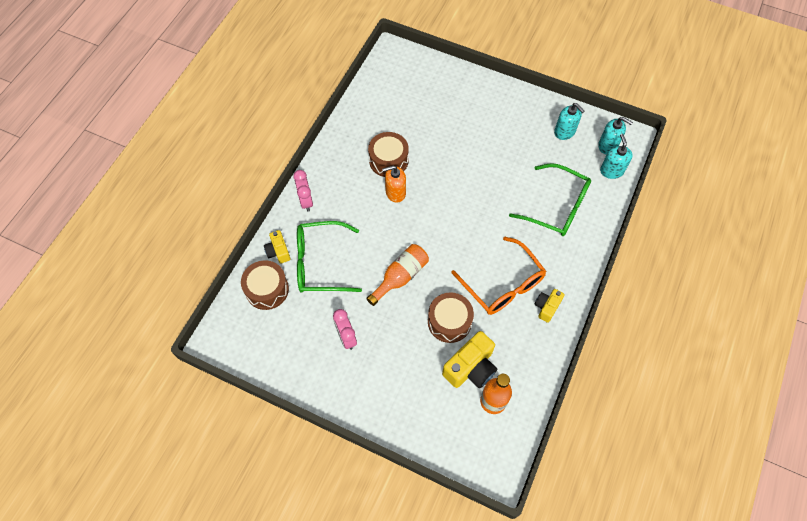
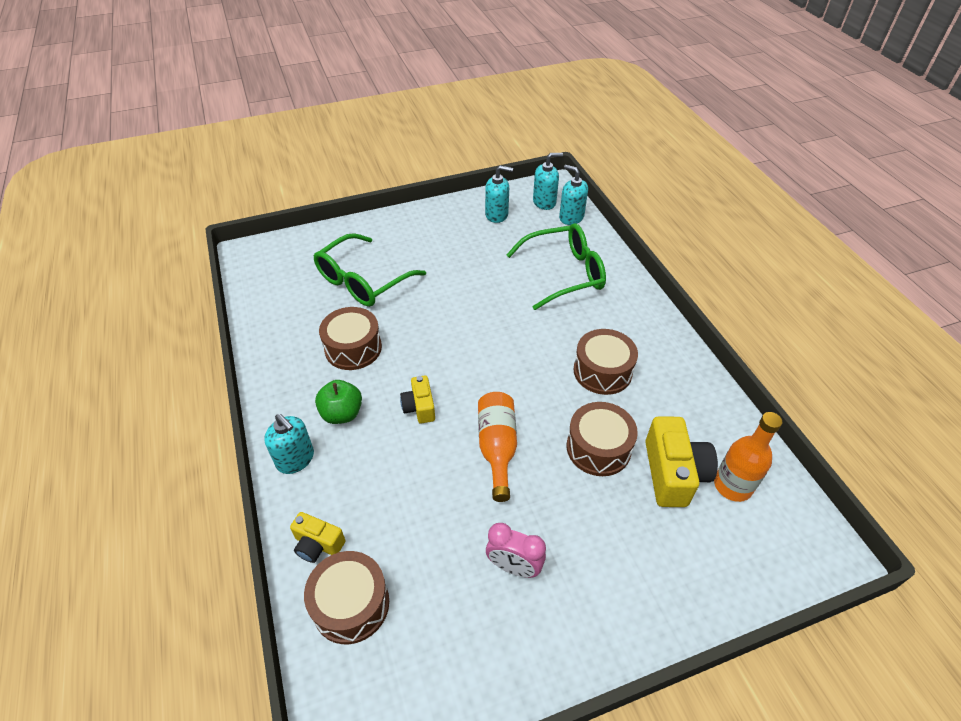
camera: 45 degrees left, 15 degrees down
pink clock [293,170,313,212] -> turquoise soap dispenser [264,414,314,474]
green glasses [297,221,362,293] -> green glasses moved to [314,233,426,307]
orange soap dispenser [382,165,406,203] -> none
orange glasses [451,236,546,315] -> brown drum [574,329,638,395]
yellow camera [534,289,565,323] -> yellow camera moved to [400,376,435,424]
none -> green apple [315,380,362,424]

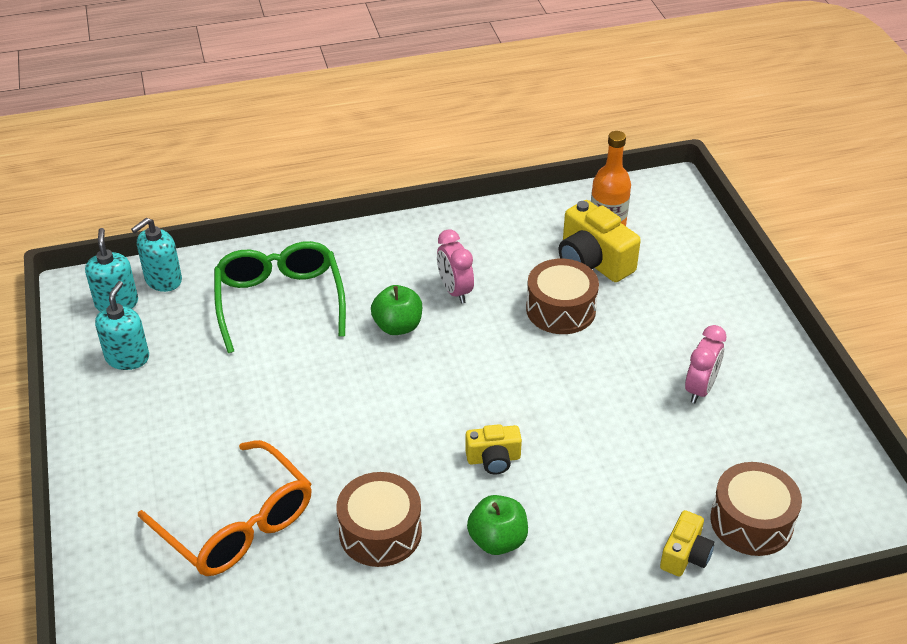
camera: 85 degrees left, 5 degrees down
turquoise soap dispenser [264,414,314,474] -> none
green glasses [314,233,426,307] -> orange glasses [138,440,312,576]
orange bottle [478,392,517,502] -> none
brown drum [574,329,638,395] -> pink clock [437,229,474,304]
yellow camera [646,416,718,507] -> yellow camera turned 135 degrees counterclockwise [559,200,641,282]
none -> green apple [371,285,422,335]

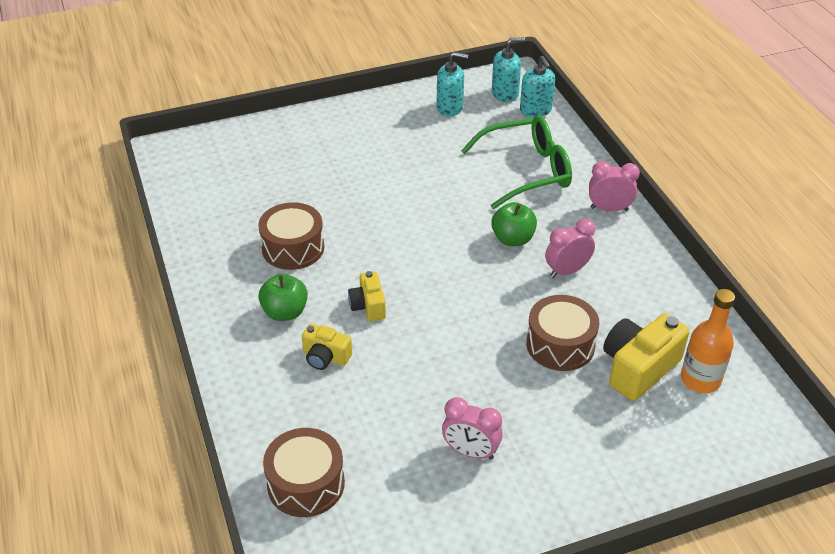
camera: 85 degrees right, 0 degrees up
turquoise soap dispenser [131,218,182,292] -> turquoise soap dispenser turned 150 degrees counterclockwise [520,56,555,118]
orange glasses [138,440,312,576] -> none
yellow camera [660,510,715,576] -> yellow camera moved to [302,324,352,370]
none -> pink clock [589,161,640,211]

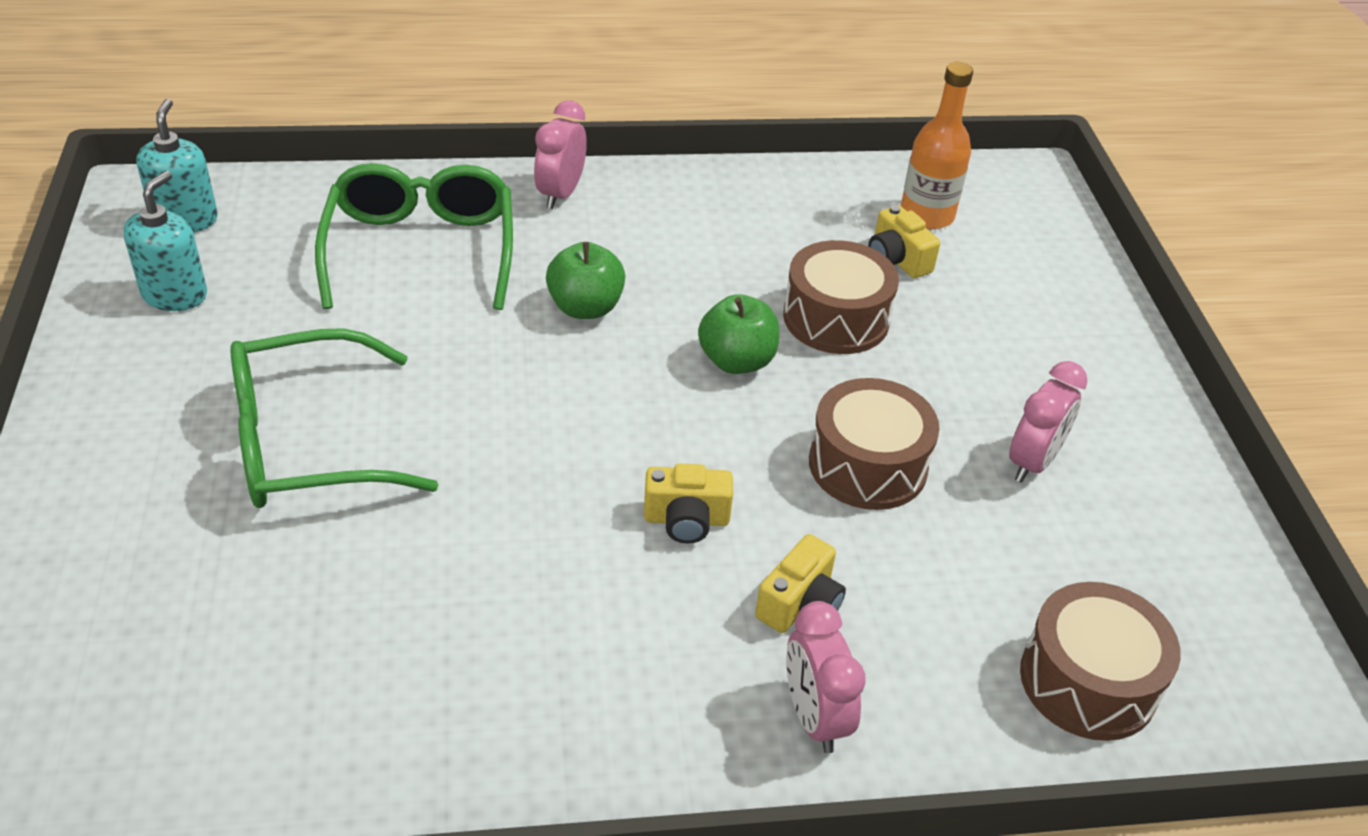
camera: 80 degrees left, 0 degrees up
brown drum [258,202,324,270] -> brown drum moved to [809,378,939,510]
green apple [258,274,308,321] -> green apple moved to [698,294,779,374]
turquoise soap dispenser [520,56,555,118] -> none
pink clock [545,219,595,278] -> pink clock moved to [786,601,866,753]
yellow camera [603,313,689,401] -> yellow camera [868,205,940,278], size x0.58
none -> green glasses [231,328,438,508]

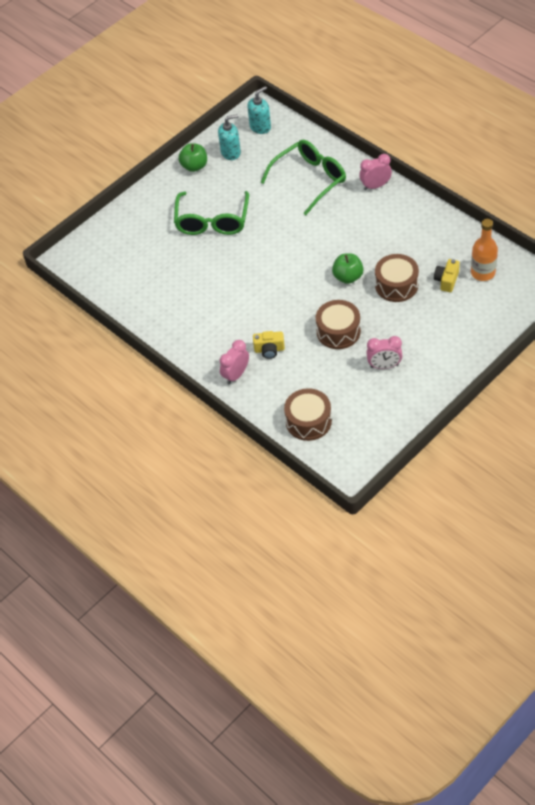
camera: 60 degrees right, 10 degrees up
green glasses [231,328,438,508] -> green glasses turned 120 degrees counterclockwise [174,191,249,235]
green apple [546,242,625,319] -> green apple moved to [178,143,207,172]
yellow camera [644,463,733,544] -> none

